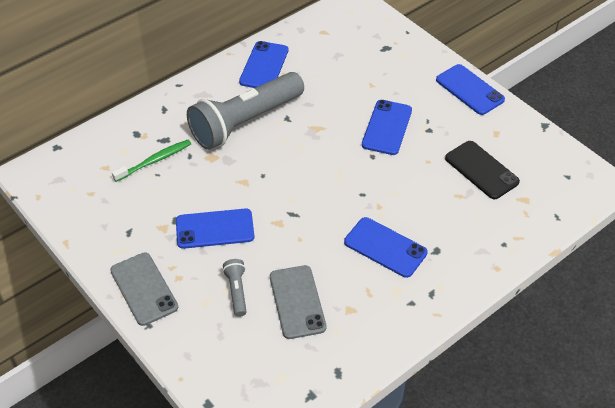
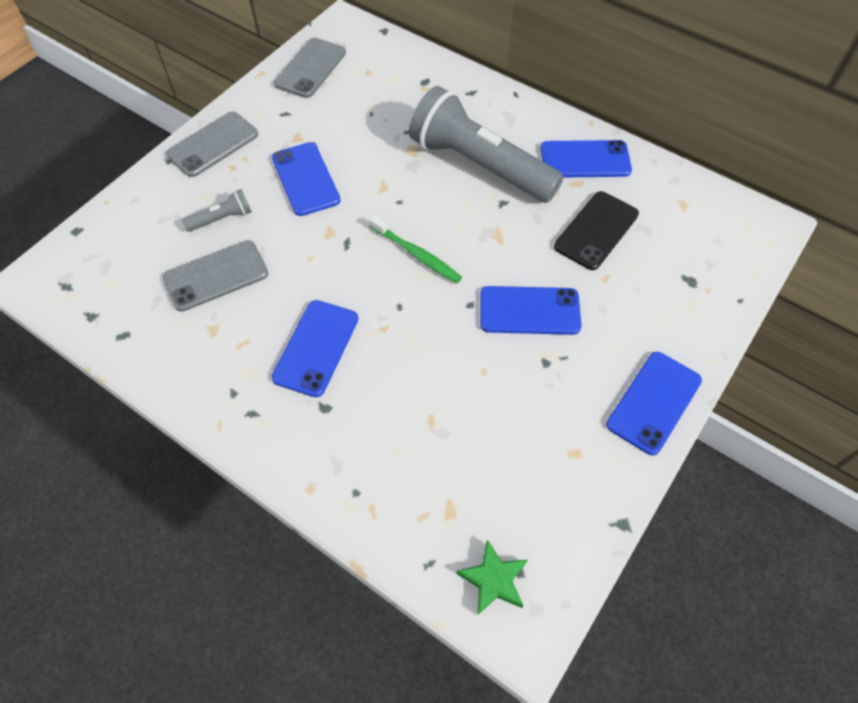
camera: 75 degrees right, 10 degrees up
green toothbrush [112,140,191,182] -> green toothbrush moved to [369,215,462,283]
black phone [445,141,520,199] -> black phone moved to [554,191,639,270]
none -> grey phone [274,38,346,98]
none -> green star [456,539,527,615]

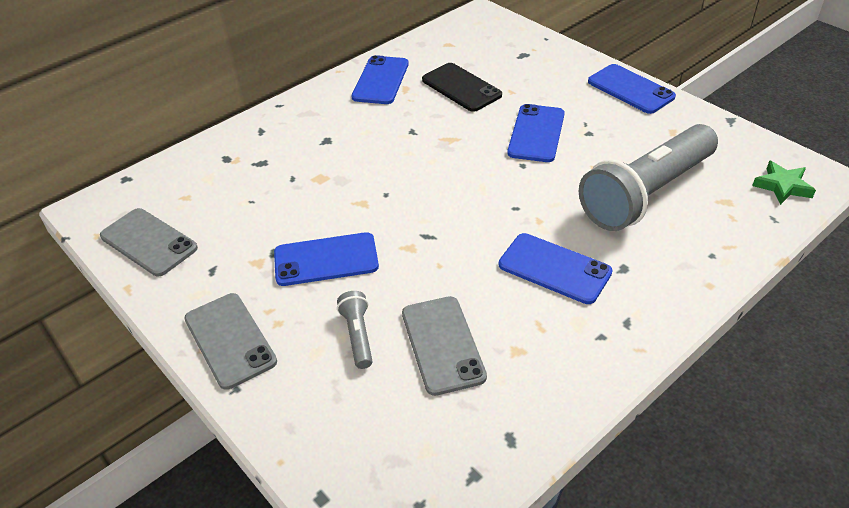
camera: 75 degrees left, 15 degrees down
green toothbrush [369,215,462,283] -> none
grey flashlight [409,86,563,203] -> grey flashlight moved to [579,124,718,231]

